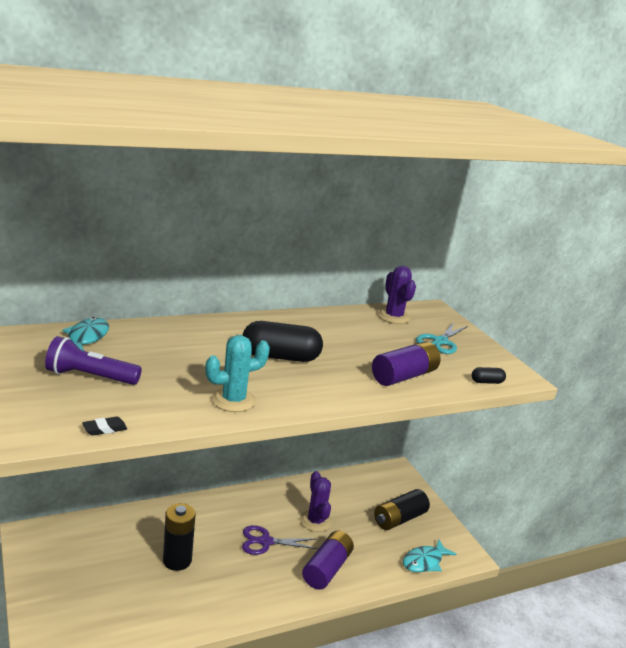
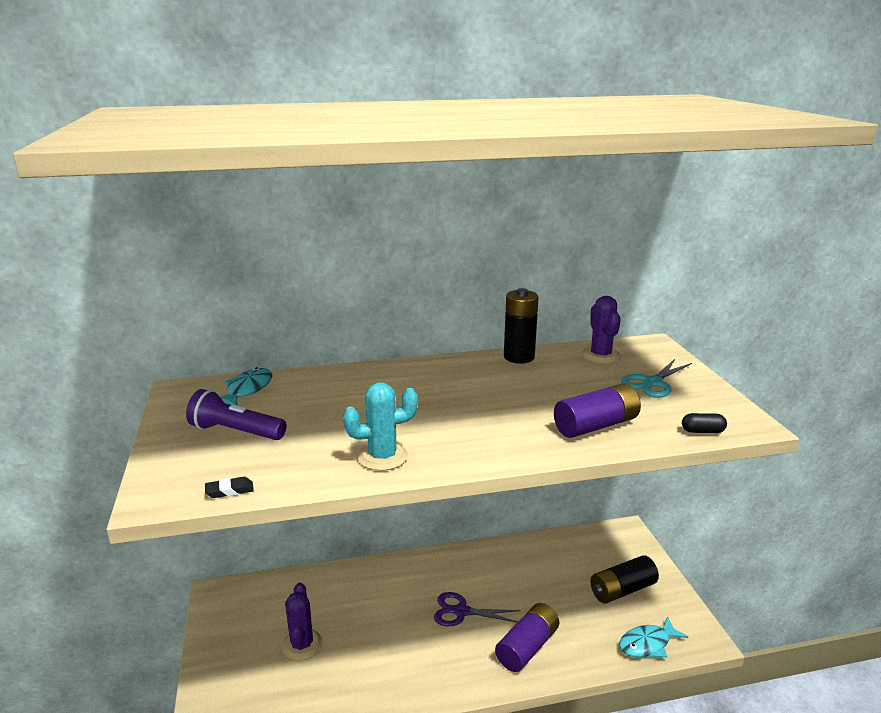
camera: 15 degrees right, 0 degrees up
black battery [163,503,196,571] -> black battery moved to [504,288,539,364]
black capsule [243,321,323,362] -> none
purple cactus [300,471,332,532] -> purple cactus moved to [282,582,322,661]

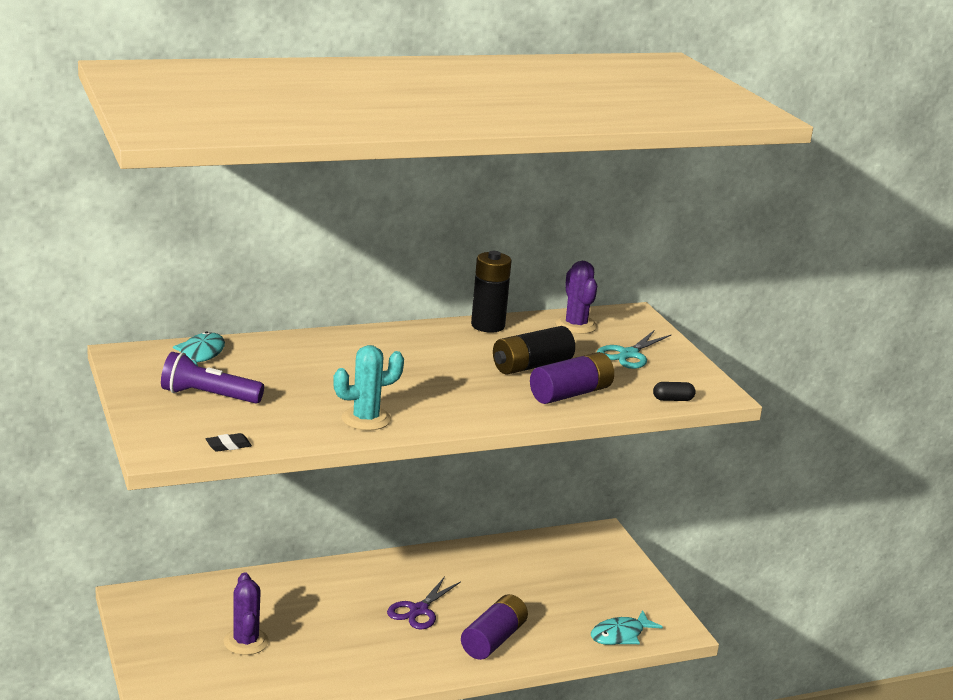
camera: 10 degrees left, 0 degrees up
purple scissors [434,592,521,626] -> purple scissors turned 60 degrees counterclockwise [387,577,461,630]
black battery [590,555,659,604] -> black battery moved to [493,326,575,375]

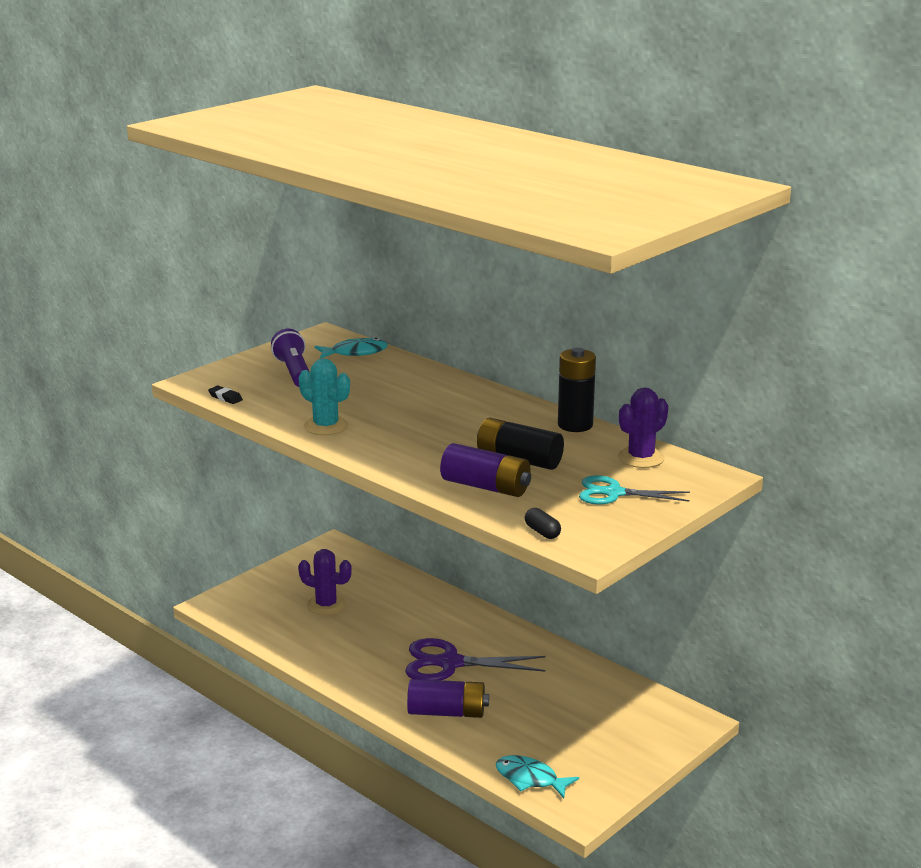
camera: 65 degrees right, 0 degrees up
purple cactus [224,572,269,655] -> purple cactus turned 60 degrees clockwise [298,549,352,615]
purple scissors [387,577,461,630] -> purple scissors [405,638,546,680], size x1.50

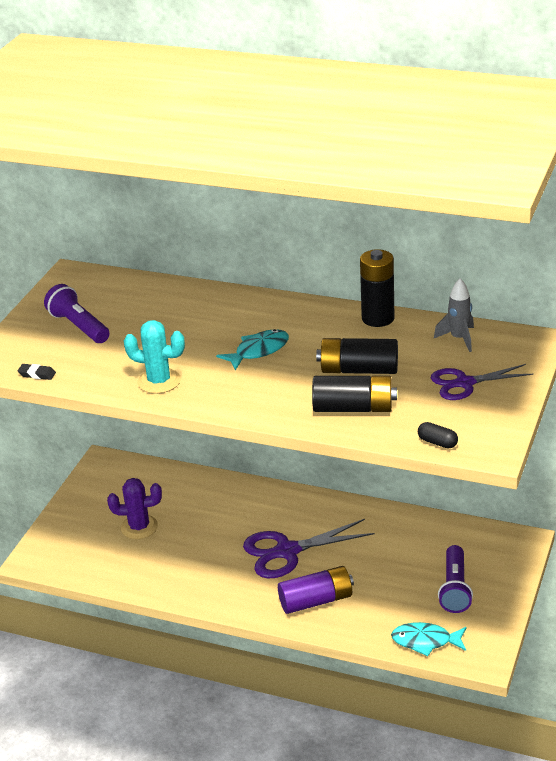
camera: 20 degrees left, 10 degrees up
turquoise fish [315,338,388,359] -> turquoise fish moved to [216,329,289,371]
purple battery [440,443,531,497] -> black battery [312,376,397,412]
turquoise scissors [579,475,690,505] -> purple scissors [431,364,533,400]
purple cactus [618,387,668,468] -> grey rocket [434,278,474,352]
none -> purple flashlight [438,545,473,613]

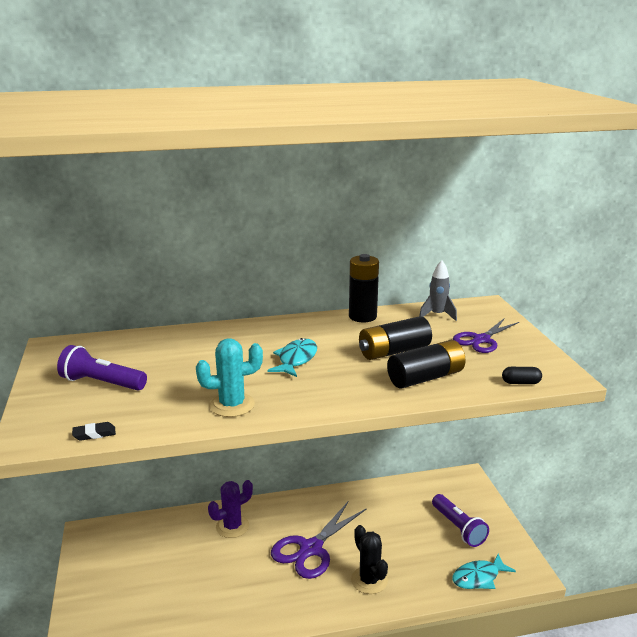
camera: 35 degrees left, 10 degrees down
purple cactus [107,478,162,539] -> purple cactus moved to [208,480,253,538]
purple battery [278,566,354,614] -> black cactus [351,525,388,594]

